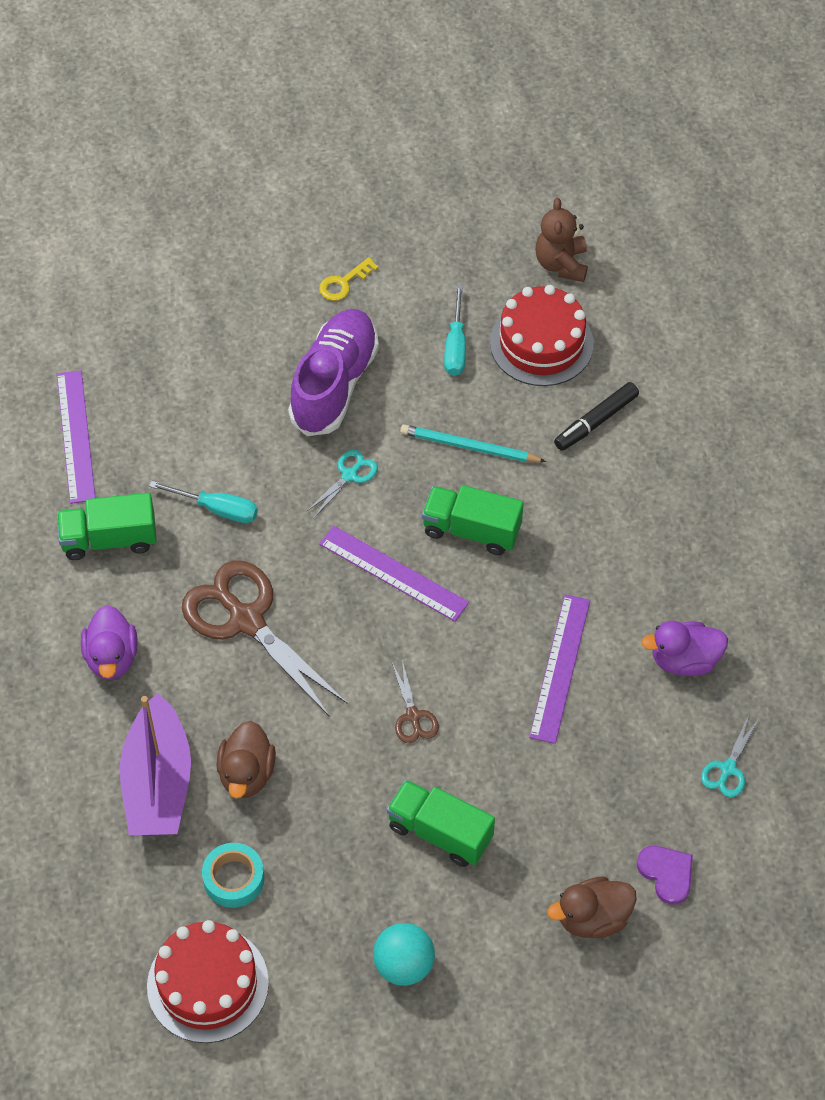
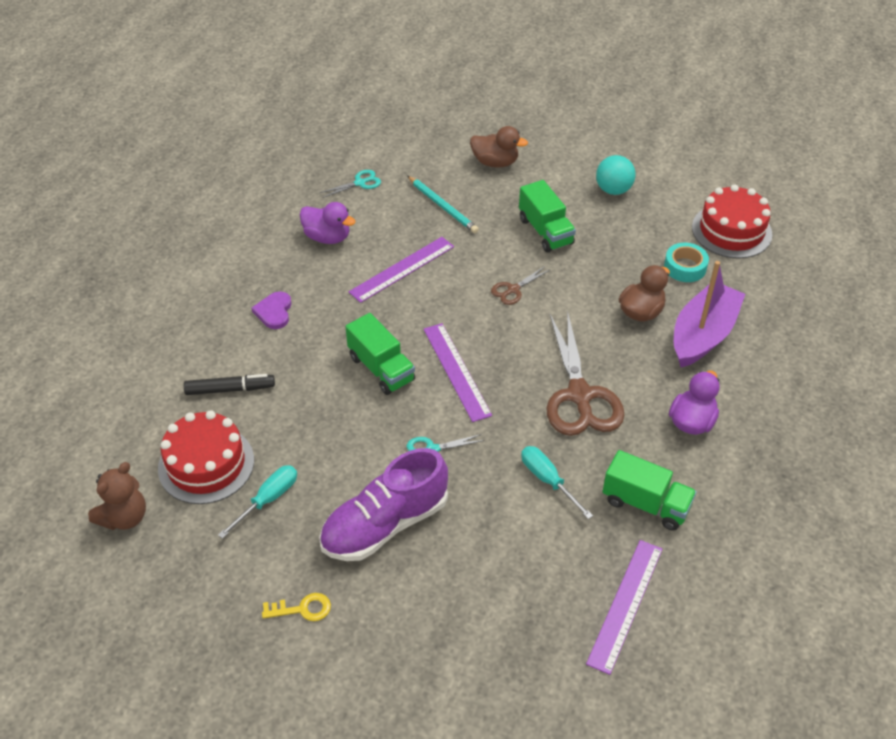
camera: 145 degrees left, 10 degrees down
brown scissors [392,660,439,743] -> brown scissors turned 150 degrees counterclockwise [491,266,551,305]
turquoise pencil [400,425,546,462] -> turquoise pencil moved to [407,176,479,233]
purple heart [637,846,693,905] -> purple heart moved to [252,292,291,329]

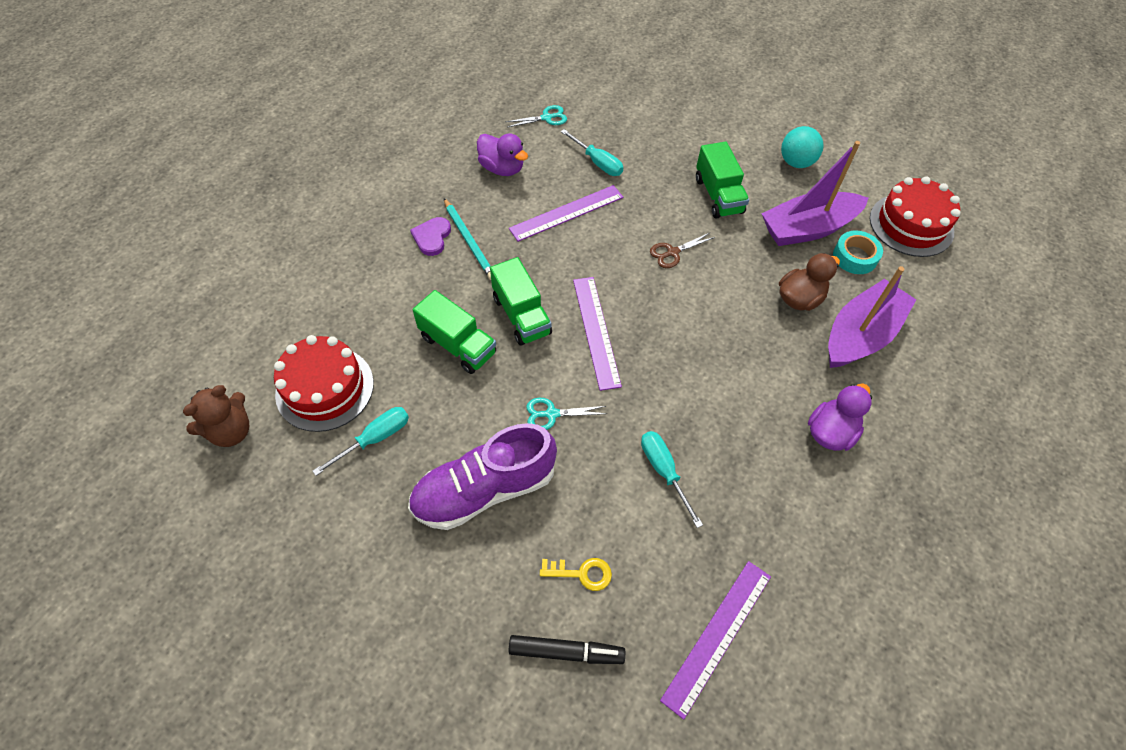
camera: 10 degrees right, 10 degrees up
black marker [184,374,275,395] -> black marker moved to [509,635,625,664]
yellow key [262,593,331,621] -> yellow key moved to [540,558,612,591]
turquoise pencil [407,176,479,233] -> turquoise pencil moved to [444,198,491,280]
brown duck [470,126,528,168] -> none
brown scissors [546,310,625,436] -> none
green truck [603,450,697,531] -> green truck moved to [413,290,496,374]
none -> turquoise screwdriver [561,129,623,176]
none -> purple boat [761,141,868,246]

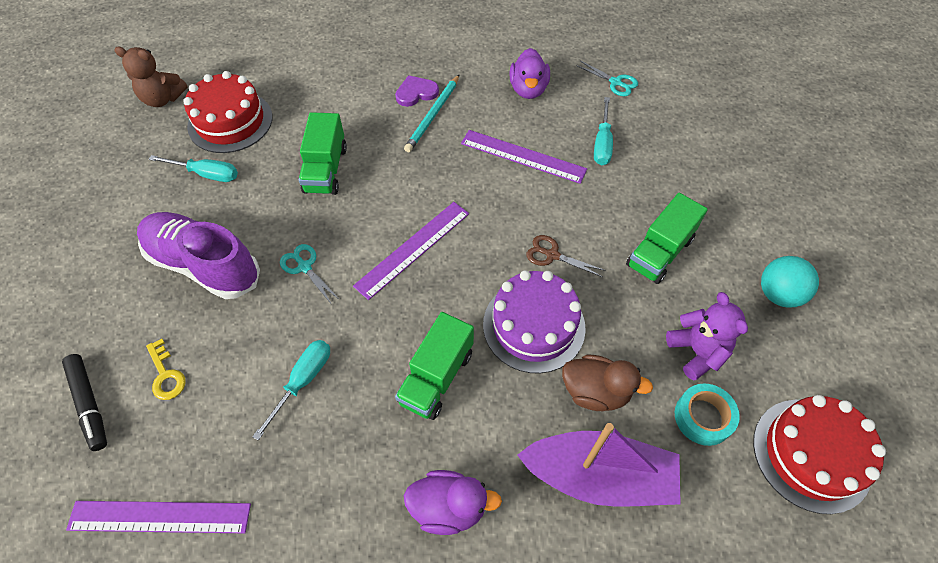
camera: 55 degrees right, 0 degrees up
green truck [490,257,552,346] -> green truck moved to [395,312,474,420]
purple boat [761,141,868,246] -> purple teddy bear [666,292,748,381]
none -> purple cake [483,270,586,374]

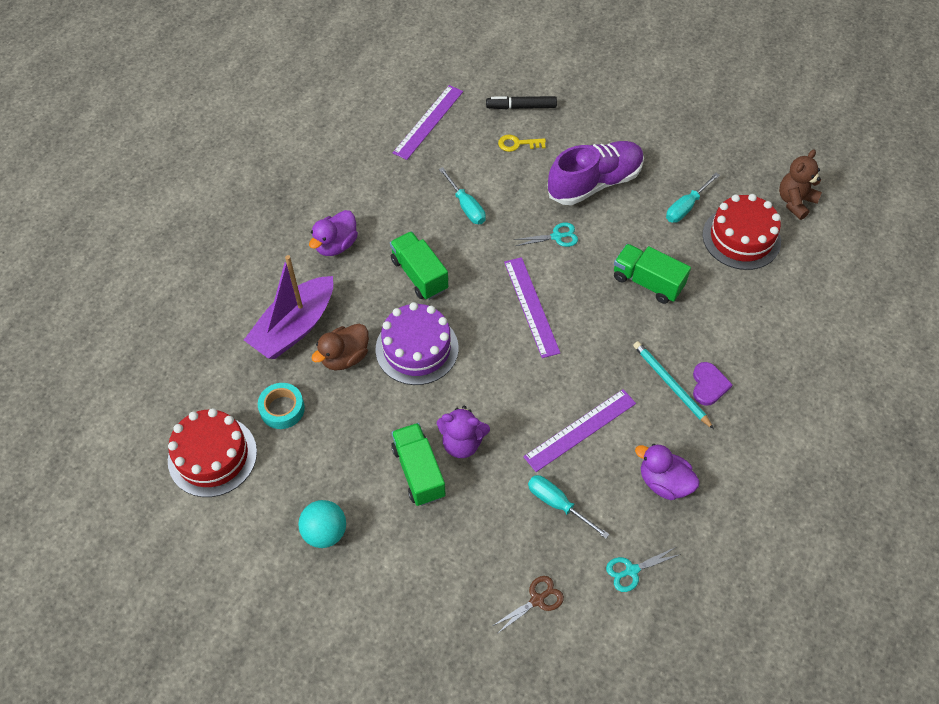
camera: 120 degrees right, 0 degrees up
brown scissors [526,235,605,277] -> brown scissors moved to [491,576,564,634]
purple teddy bear [666,292,748,381] -> purple teddy bear moved to [437,406,490,458]

